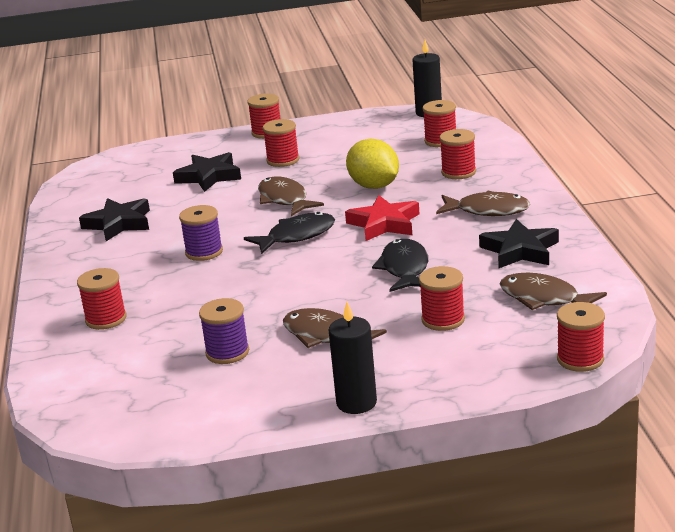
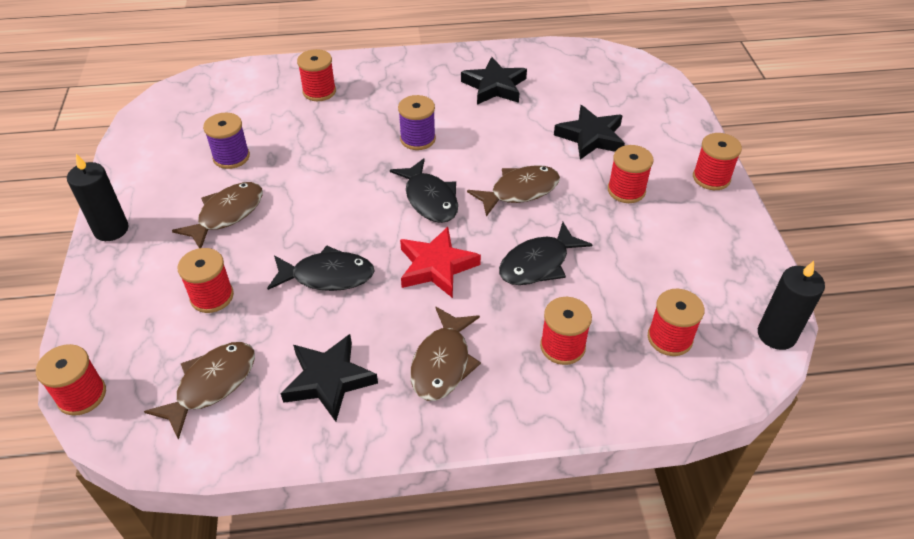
camera: 90 degrees right, 20 degrees up
yellow lemon [346,139,399,189] -> black fish [499,222,593,285]

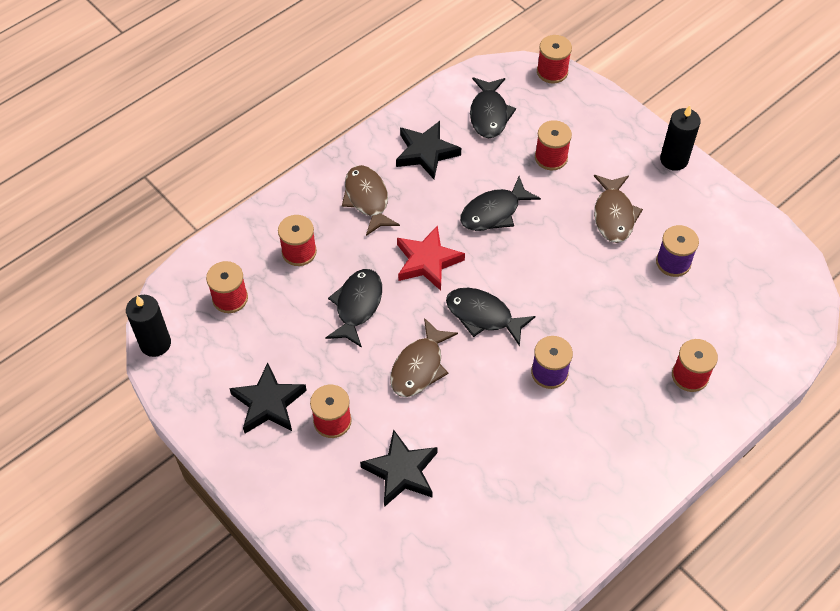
camera: 145 degrees right, 10 degrees up
brown fish [144,342,255,440] -> black fish [470,77,516,138]
black star [461,57,527,105] -> black star moved to [229,363,307,434]
red spool [693,133,742,190] -> none

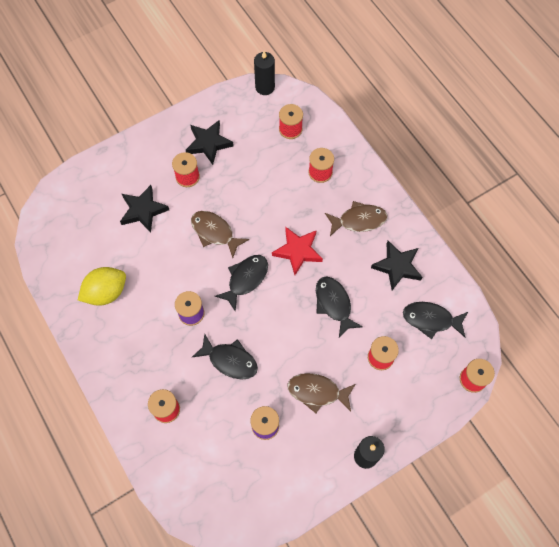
camera: 100 degrees right, 10 degrees up
black fish [326,269,382,348] -> black fish moved to [192,333,258,380]
none -> yellow lemon [78,267,126,306]

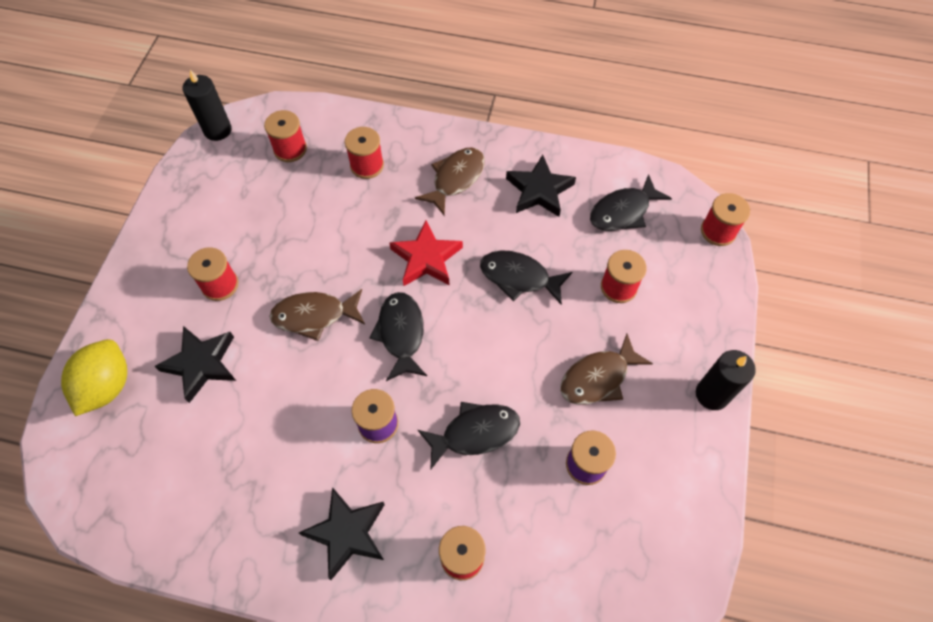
camera: 45 degrees left, 5 degrees down
yellow lemon [78,267,126,306] -> yellow lemon moved to [61,339,127,416]
black star [186,120,234,165] -> black star moved to [299,487,385,580]

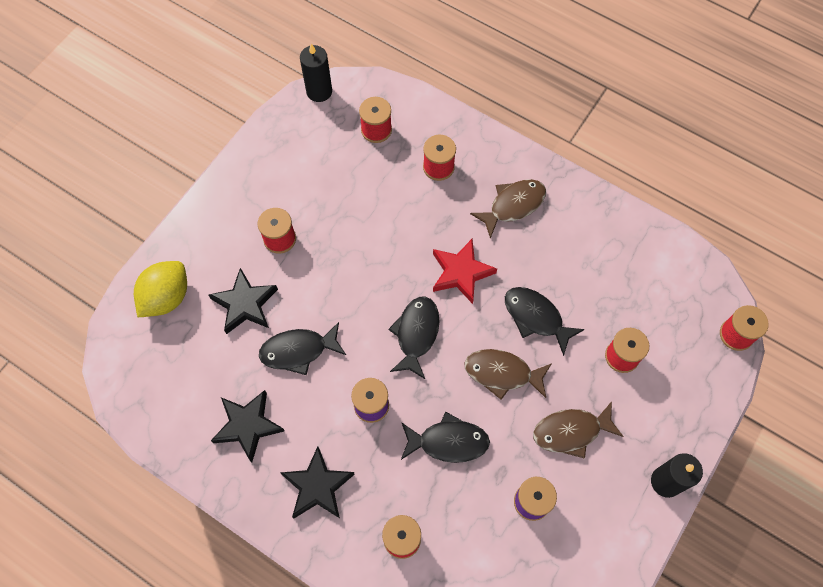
camera: 20 degrees right, 5 degrees up
brown fish [269,289,365,341] -> brown fish moved to [464,349,551,400]
black star [506,155,576,217] -> black star moved to [211,390,285,463]
black fish [590,174,672,231] -> black fish moved to [259,322,346,375]

